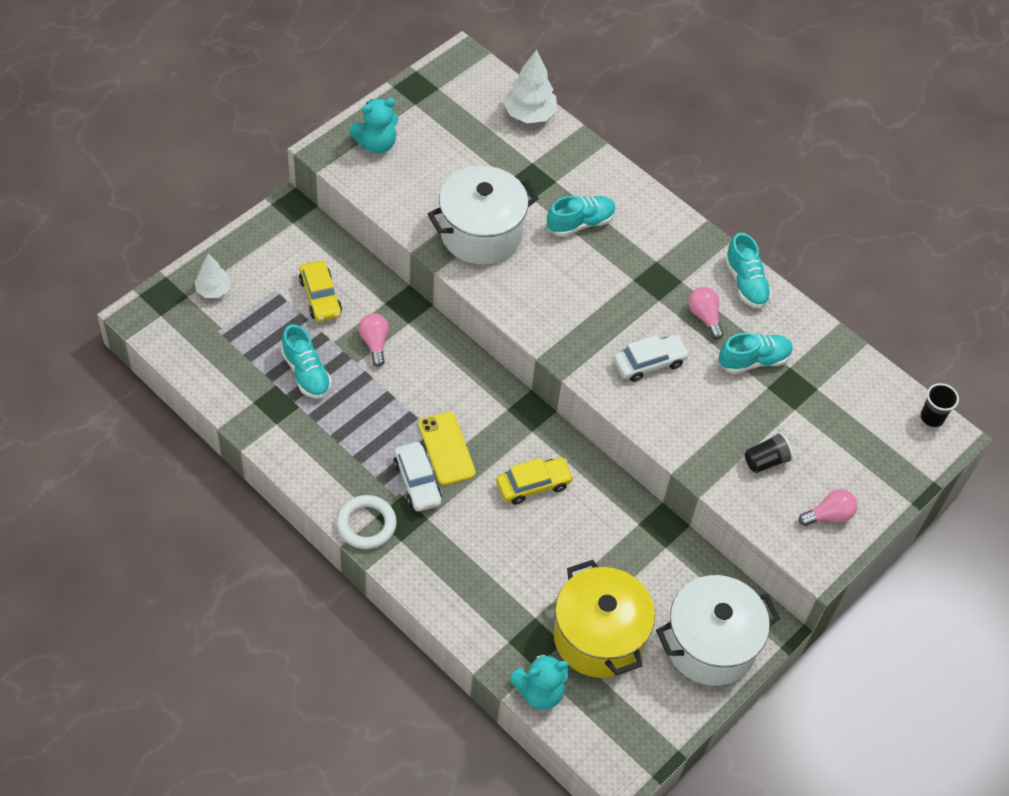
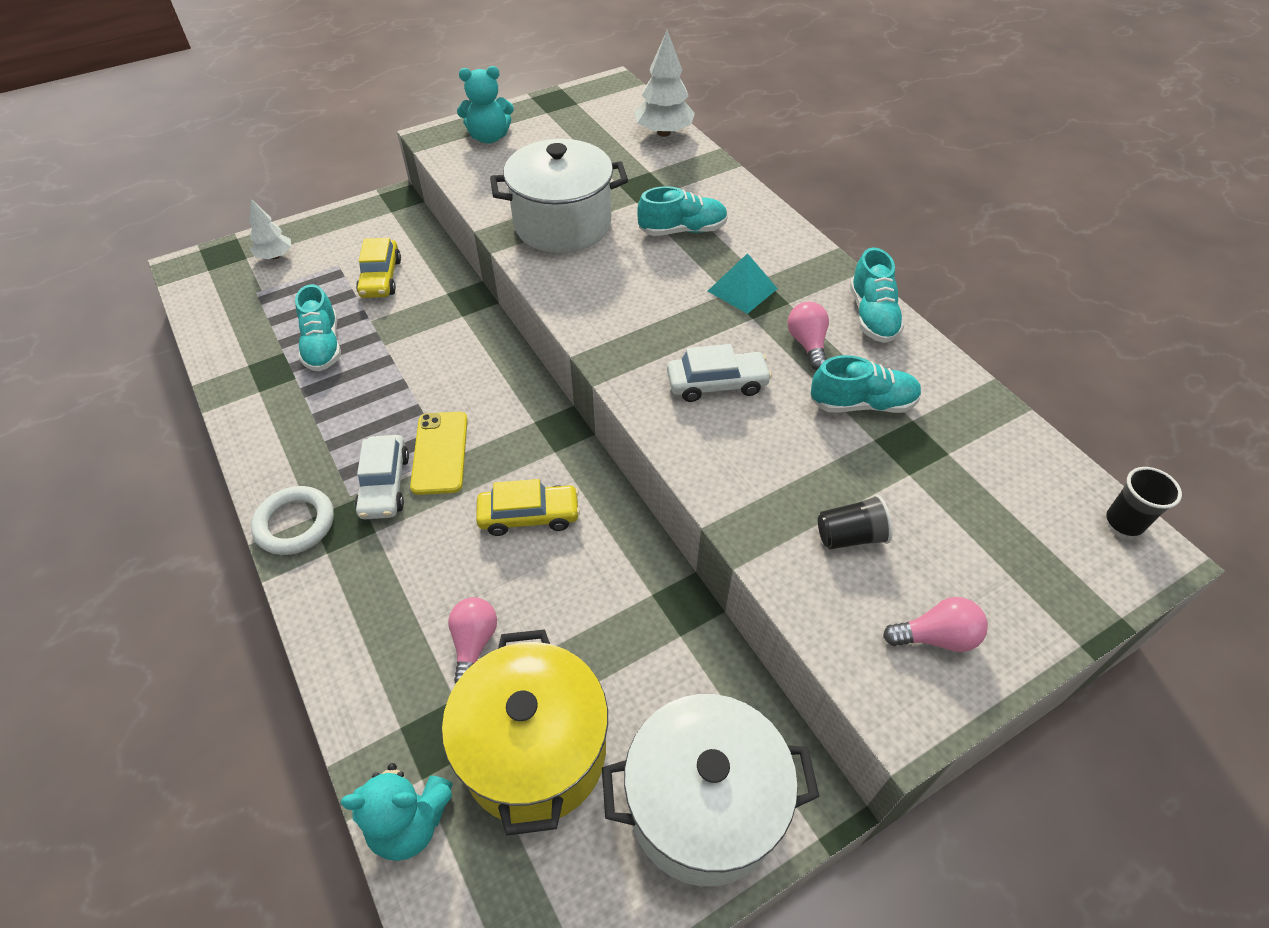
camera: 20 degrees right, 5 degrees down
pink light bulb [359,313,389,367] -> pink light bulb moved to [448,597,497,683]
none -> turquoise pyramid [708,253,778,314]

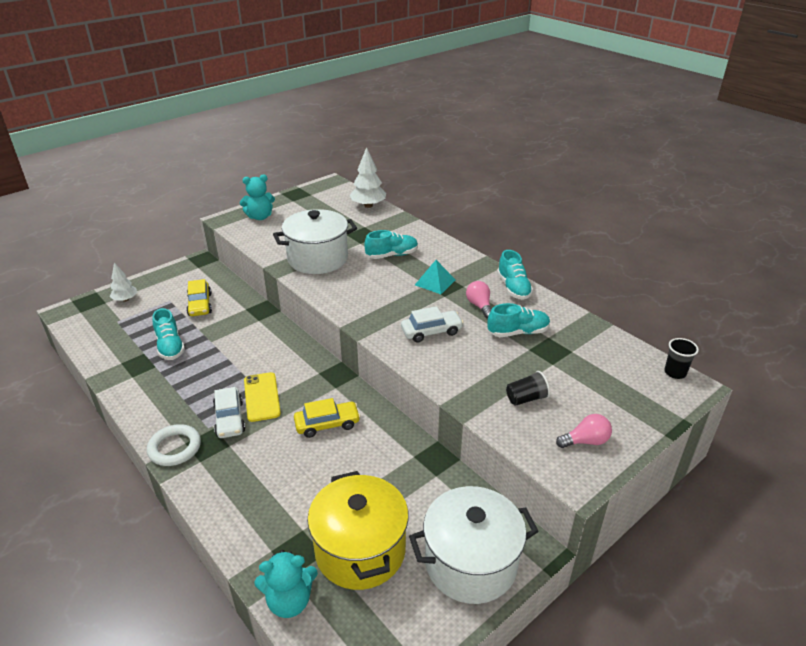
camera: 10 degrees left, 15 degrees down
pink light bulb [448,597,497,683] -> none

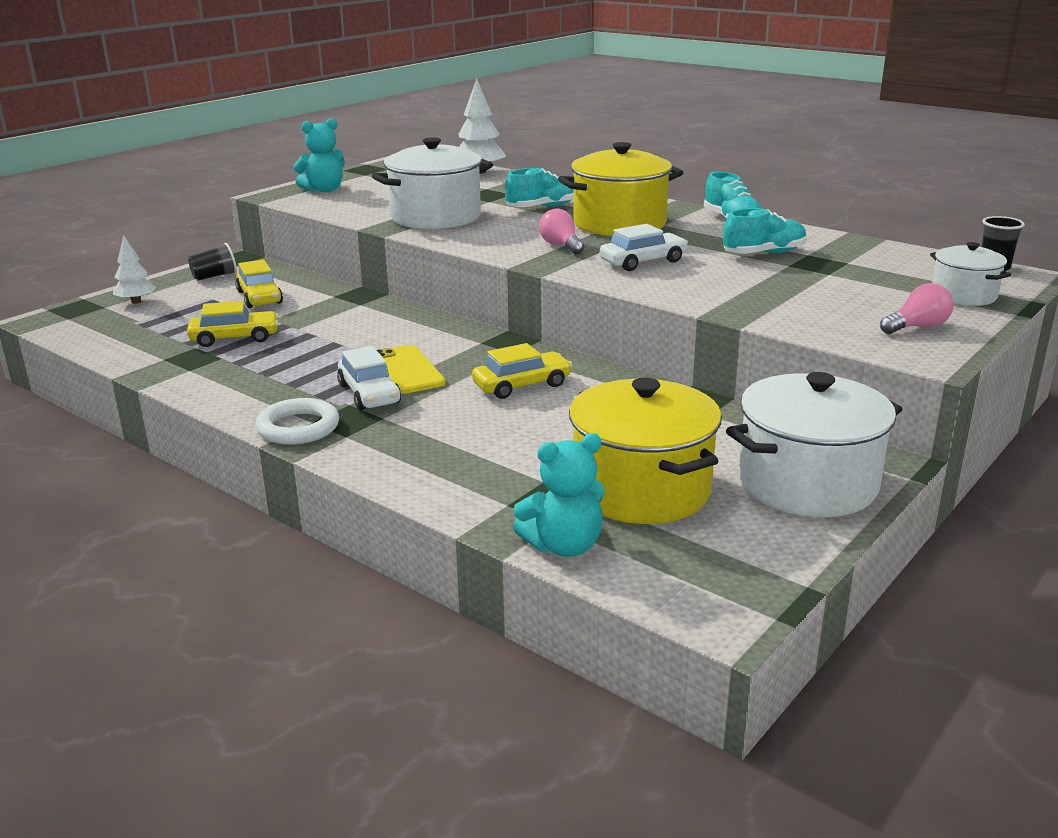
camera: 10 degrees left, 10 degrees down
turquoise shoe [152,308,185,360] -> yellow car [187,301,279,347]
turquoise pyramid [415,260,456,294] -> yellow pot [558,142,683,236]
pink light bulb [466,281,491,318] -> pink light bulb moved to [539,209,584,254]
black cup [506,371,550,406] -> black cup moved to [188,243,237,280]
none -> white pot [930,242,1011,306]

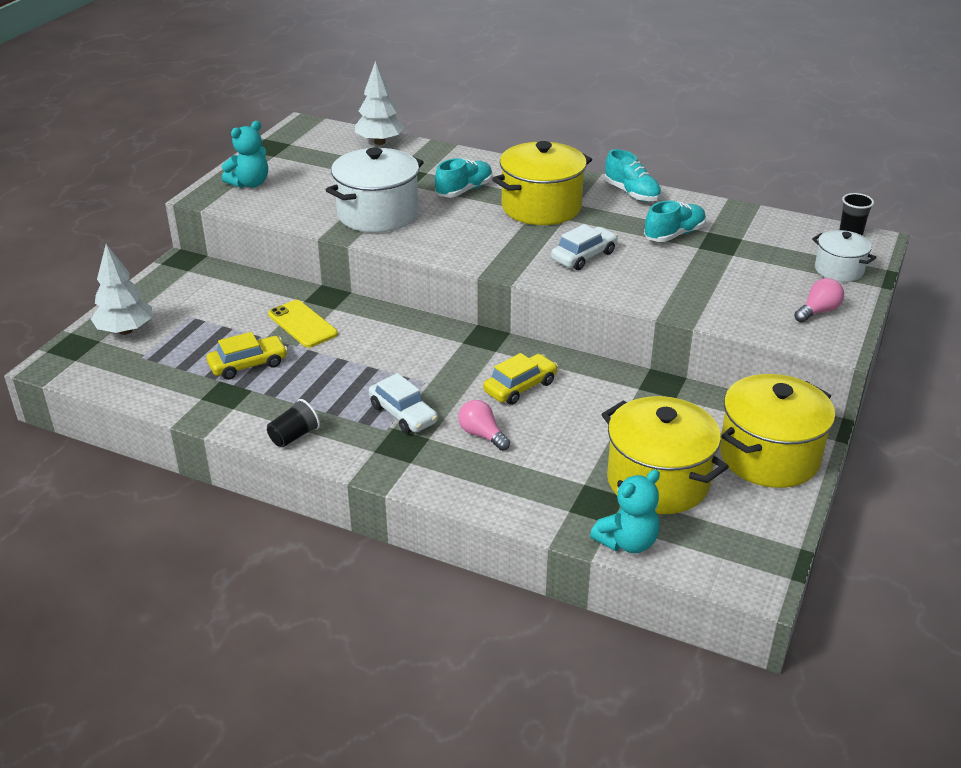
camera: 15 degrees left, 10 degrees up
white tree [113,235,156,304] -> white tree [91,244,152,335], size x1.57
black cup [188,243,237,280] -> black cup moved to [267,399,320,447]
yellow car [235,260,283,308] -> none
white ring [255,398,339,445] -> none
yellow phone [377,345,446,394] -> yellow phone moved to [268,300,338,348]
pink light bulb [539,209,584,254] -> pink light bulb moved to [458,400,510,451]
white pot [726,372,902,517] -> yellow pot [720,374,835,488]

